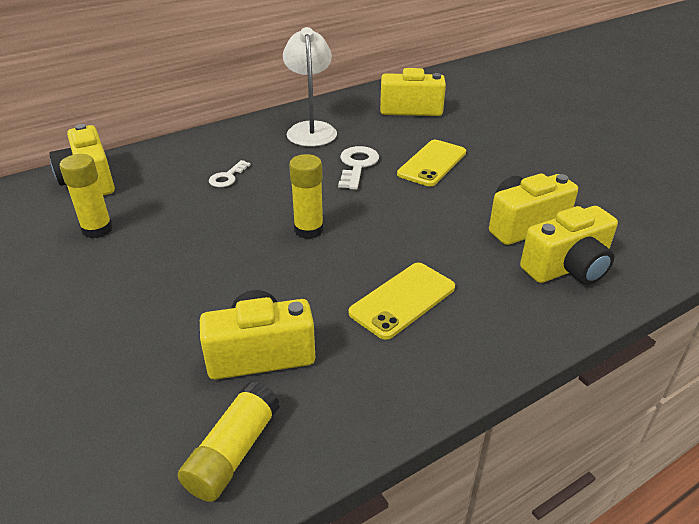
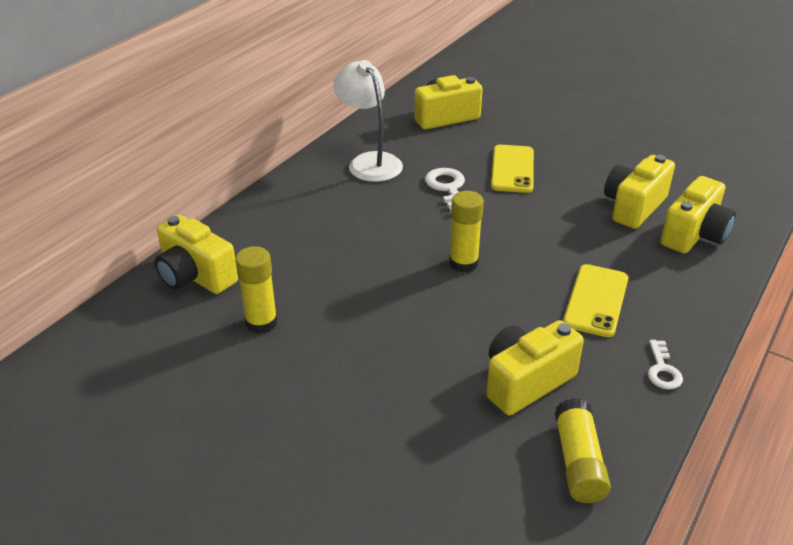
camera: 25 degrees left, 0 degrees up
white key [209,160,251,187] -> white key moved to [648,340,683,390]

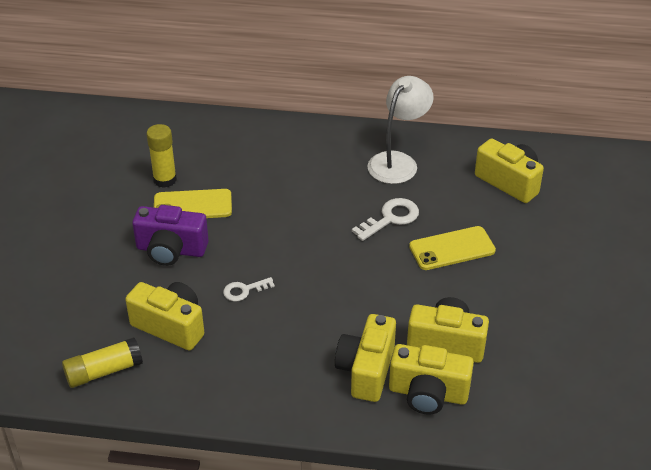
camera: 65 degrees right, 5 degrees up
yellow camera [155,215,238,294] -> yellow camera moved to [335,314,396,402]
yellow glue stick [449,191,484,273] -> none
yellow phone [563,264,628,337] -> yellow phone moved to [154,189,232,218]
white key [648,340,683,390] -> white key moved to [223,277,275,302]
none -> purple camera [132,205,209,266]

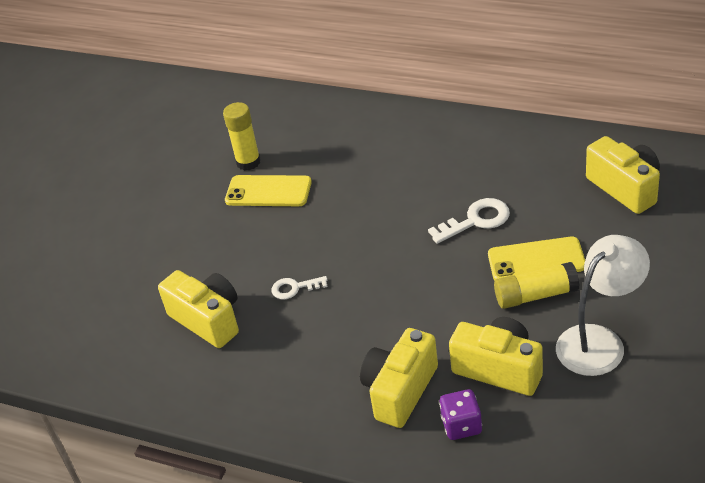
camera: 20 degrees right, 0 degrees up
yellow glue stick [62,337,143,388] -> yellow glue stick moved to [494,262,580,309]
purple camera [132,205,209,266] -> none
white lamp [367,76,434,184] -> white lamp moved to [556,235,650,376]
yellow camera [389,344,474,415] -> purple dice [439,389,482,440]

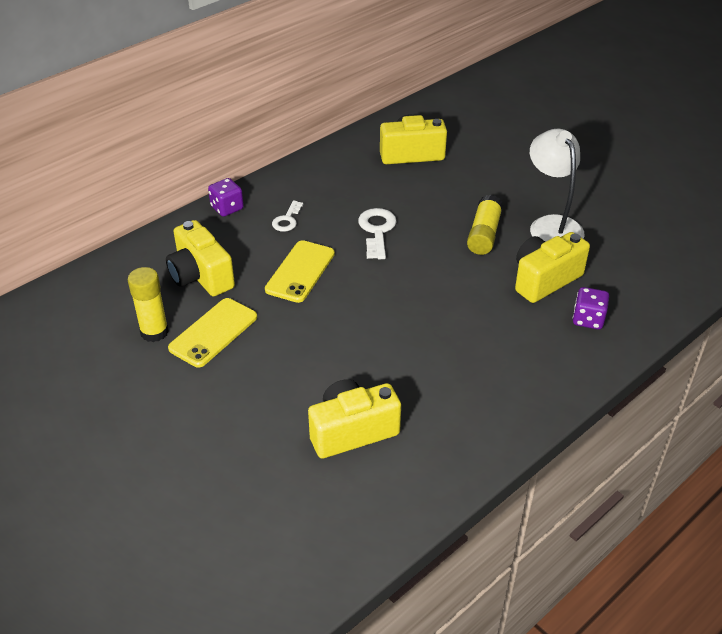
camera: 70 degrees left, 0 degrees up
white key [271,276,328,299] -> white key moved to [272,200,303,232]
yellow camera [360,328,438,428] -> yellow camera moved to [166,220,235,296]
yellow phone [488,237,585,280] -> yellow phone moved to [265,240,335,303]
none -> purple dice [208,178,244,217]

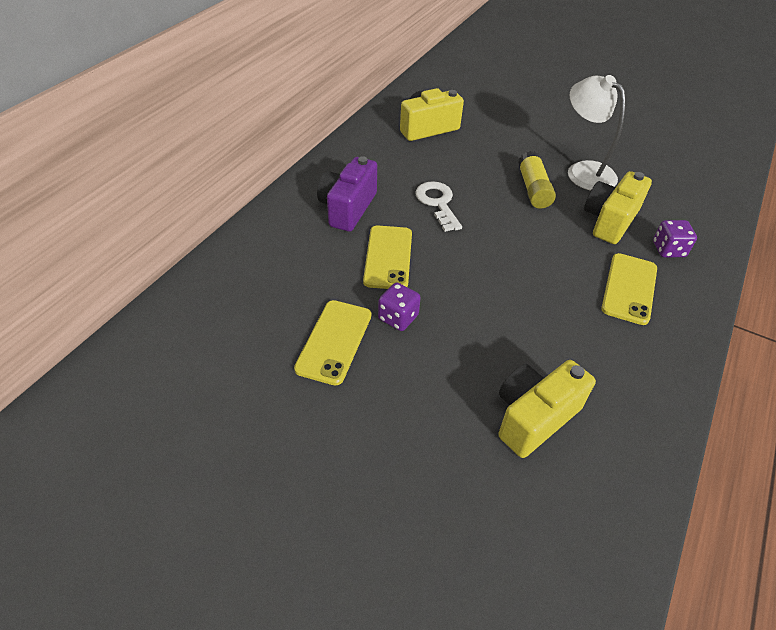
camera: 20 degrees left, 5 degrees up
yellow glue stick [128,267,169,342] -> none
yellow camera [166,220,235,296] -> none
purple dice [208,178,244,217] -> purple dice moved to [378,282,421,331]
white key [272,200,303,232] -> purple camera [317,156,377,232]
none -> yellow phone [601,253,657,325]

